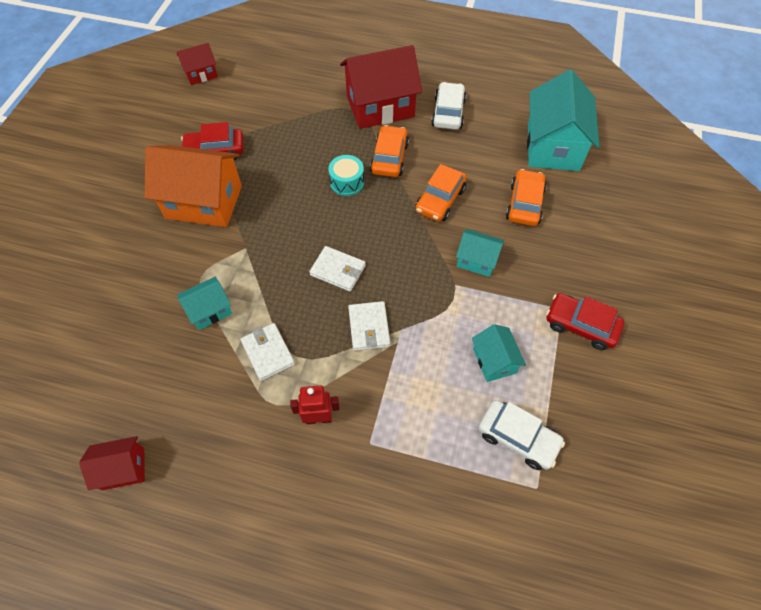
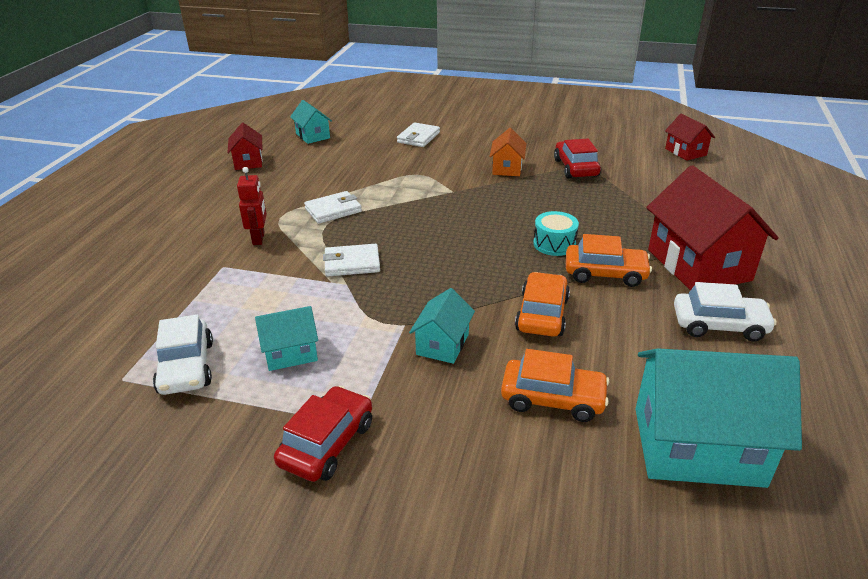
camera: 90 degrees right, 25 degrees down
orange house [145,145,242,227] -> orange house [489,128,527,176], size x0.51
turquoise house [177,277,232,330] -> turquoise house moved to [290,100,332,144]
white wallet [309,246,366,292] -> white wallet moved to [397,122,440,147]
orange car [415,164,467,222] -> orange car turned 75 degrees clockwise [515,272,570,337]
white car [479,400,565,470] -> white car turned 45 degrees counterclockwise [153,315,213,395]

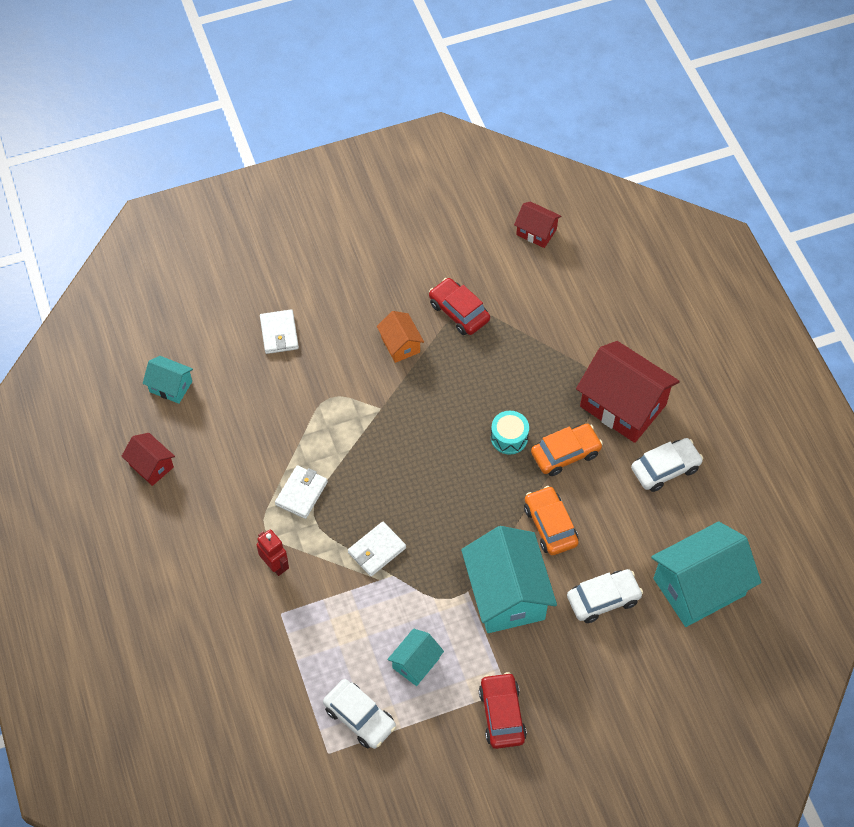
camera: 35 degrees left, 25 degrees up
turquoise house [409,288,475,364] -> turquoise house [461,526,557,633], size x1.97
orange car [501,349,610,422] -> white car [567,569,643,623]

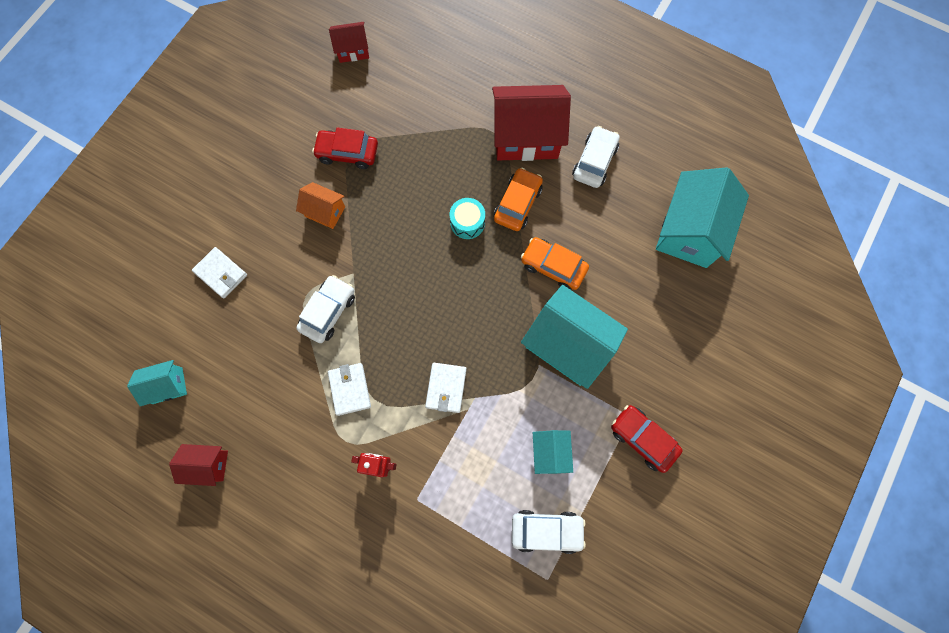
camera: 40 degrees left, 15 degrees up
white car [567,569,643,623] -> white car moved to [296,275,355,343]

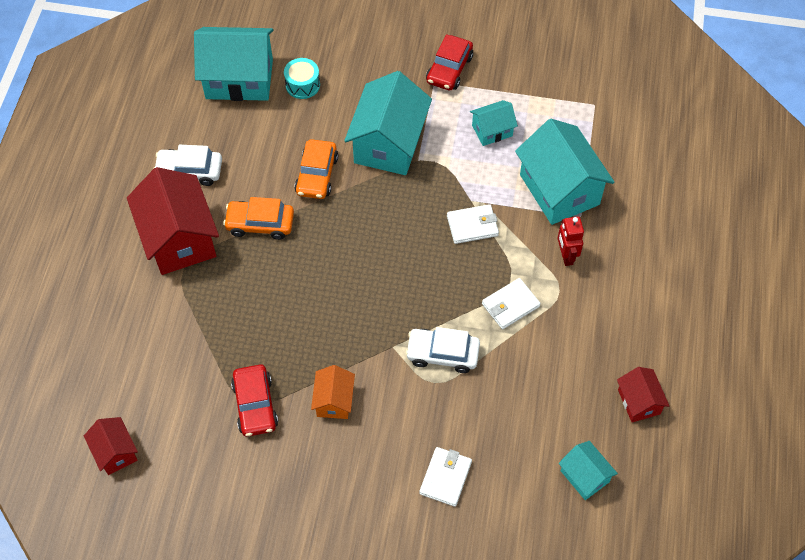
camera: 110 degrees left, 15 degrees down
turquoise drum [450,198,485,239] -> turquoise drum moved to [284,58,320,99]
white car [512,510,586,554] -> none
none -> turquoise house [515,119,615,225]

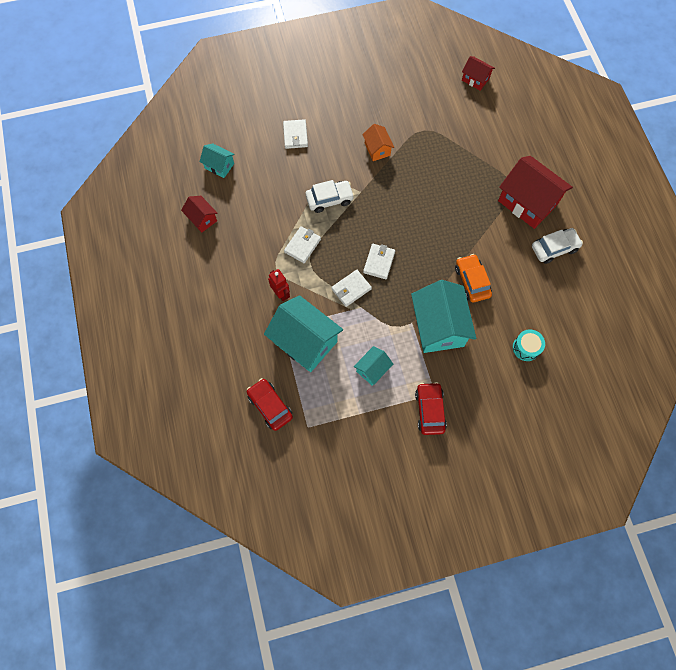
camera: 155 degrees right, 10 degrees up
turquoise house [194,27,274,101] -> none
orange car [223,197,294,240] -> none
red car [231,365,278,437] -> red car moved to [247,378,293,431]
none -> white wallet [363,244,395,279]

